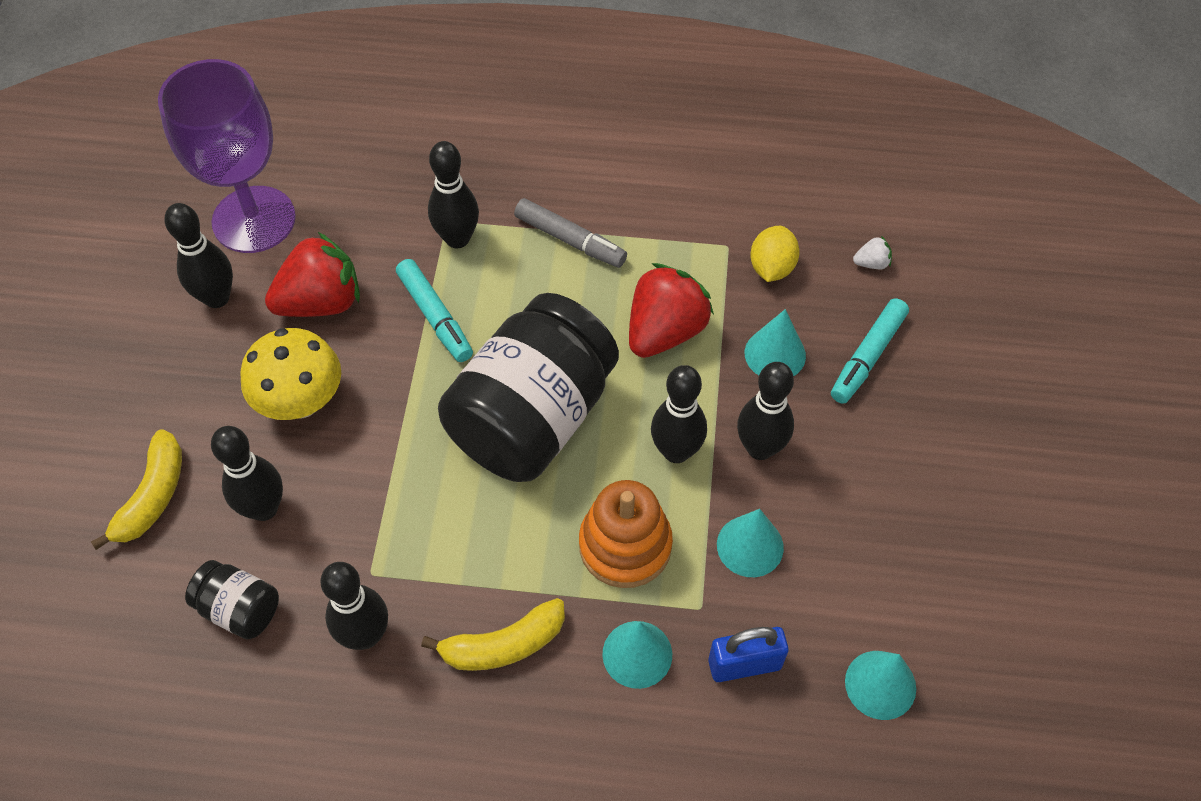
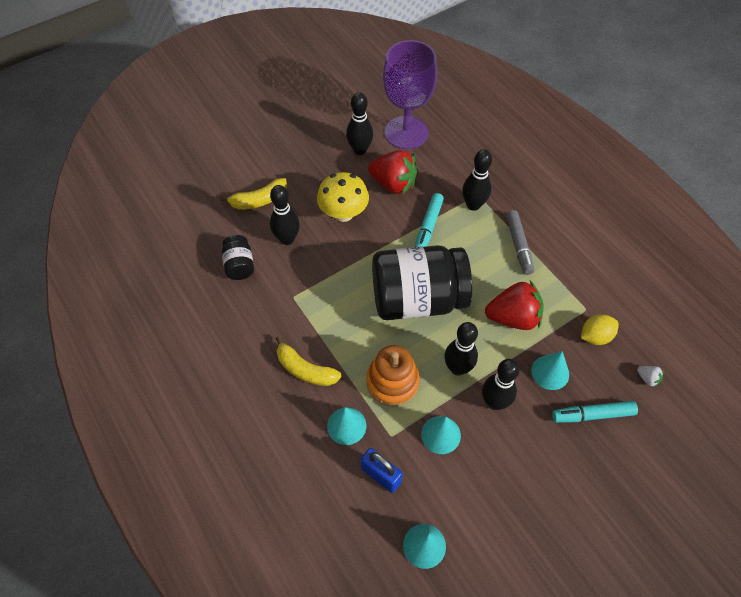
camera: 50 degrees right, 0 degrees up
black bowling pin [320,562,388,650] -> none

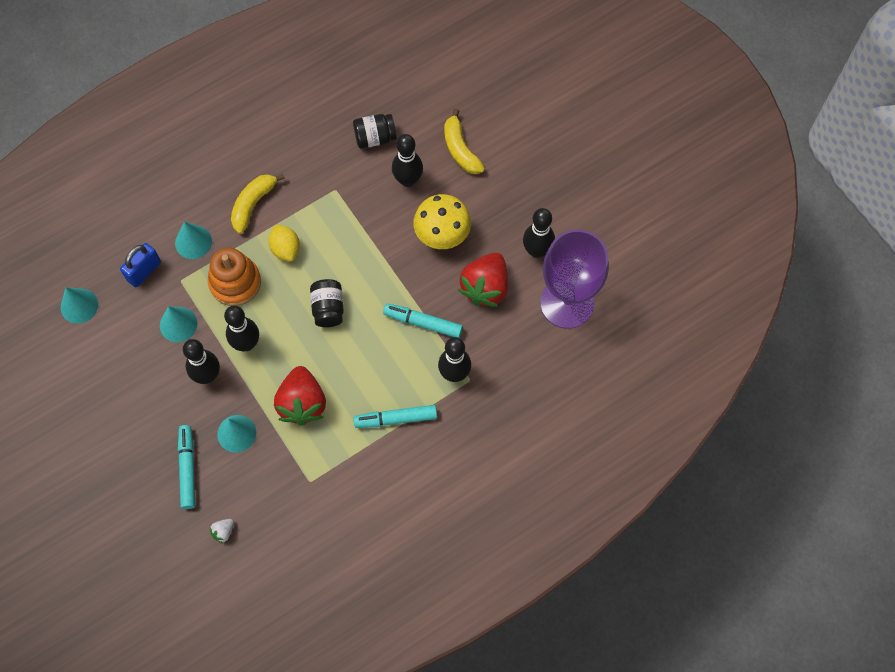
camera: 90 degrees right, 10 degrees up
black jar [372,245,472,320] -> black jar [310,279,344,327], size x0.44
grey marker [506,210,534,275] -> turquoise marker [354,405,437,428]
yellow lemon [581,314,619,345] -> yellow lemon moved to [269,224,300,262]

